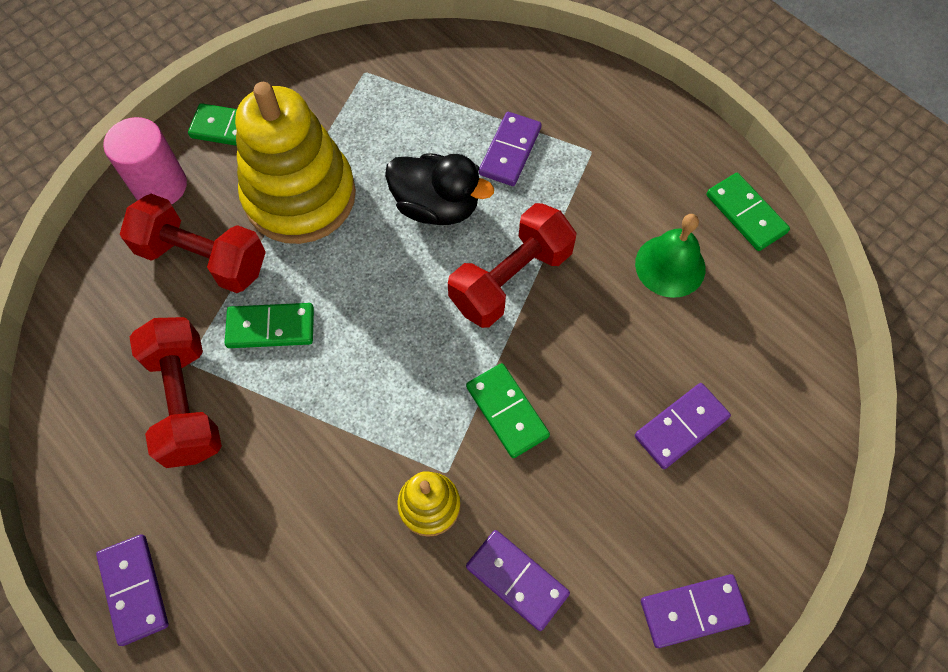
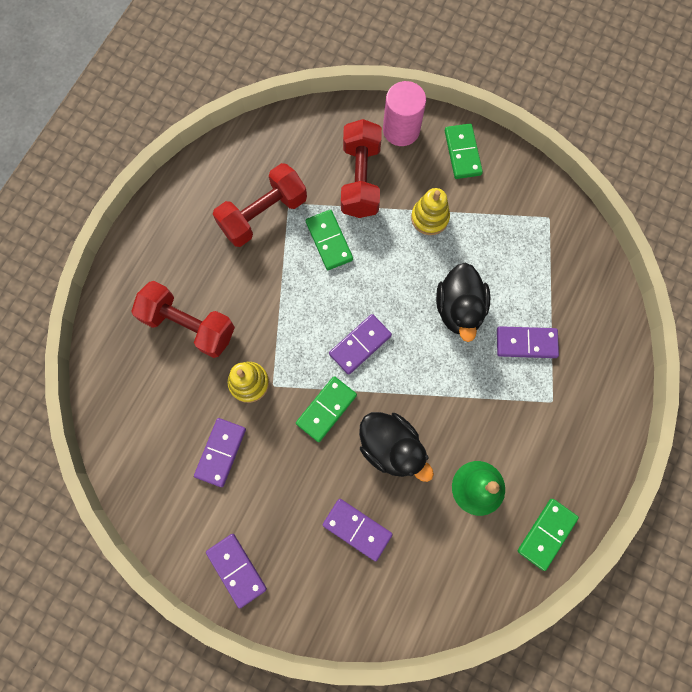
camera: 70 degrees right, 10 degrees up
purple domino [96,534,169,646] -> purple domino moved to [329,314,392,375]
yellow stacking toy [235,82,356,244] -> yellow stacking toy [411,188,450,235], size x0.47
red dumbbell [448,203,577,328] -> red dumbbell moved to [131,281,235,358]
none -> black duck [359,412,434,482]

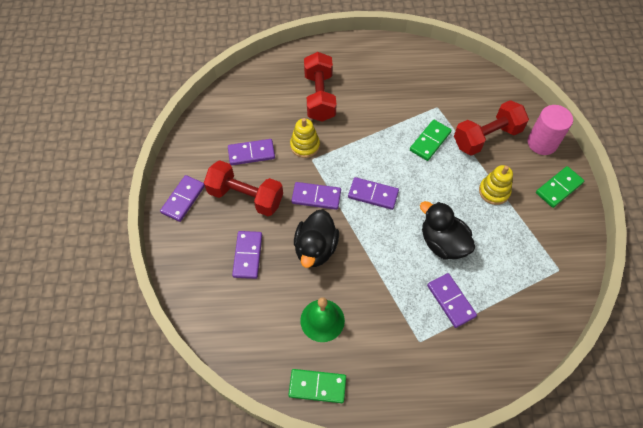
camera: 60 degrees right, 15 degrees down
red dumbbell [213,163,307,247] -> red dumbbell moved to [204,160,283,216]
green domino [296,376,357,442] -> purple domino [291,182,341,210]
black duck [436,263,490,342] -> black duck turned 75 degrees clockwise [420,201,475,259]

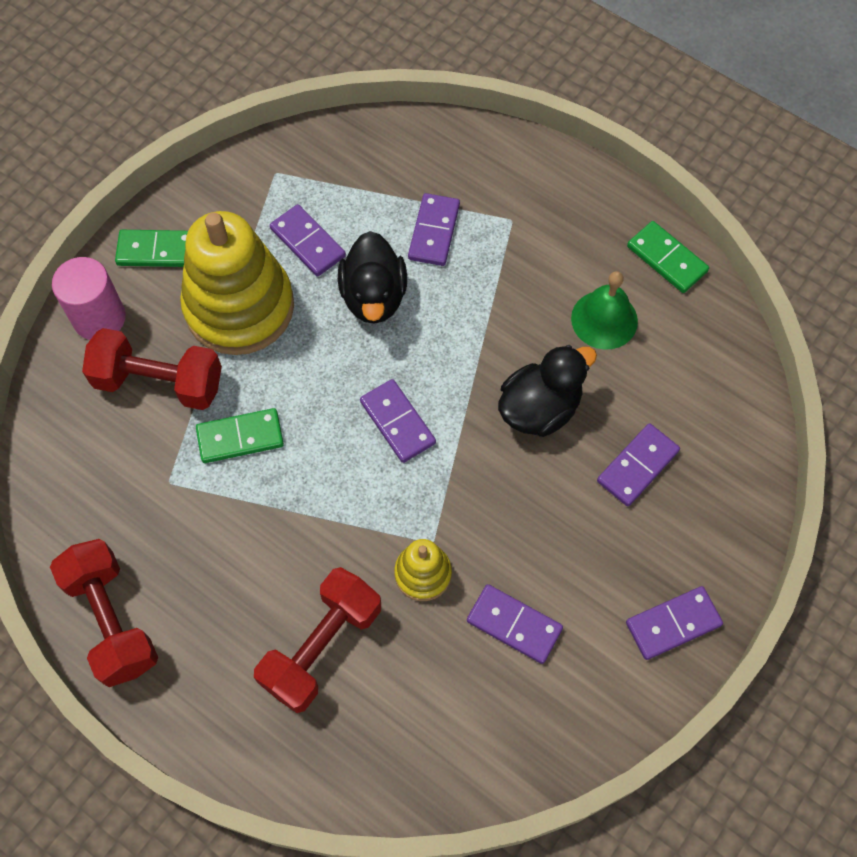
camera: 140 degrees left, 5 degrees up
red dumbbell [204,160,283,216] -> red dumbbell moved to [50,539,158,687]
purple domino [291,182,341,210] -> purple domino moved to [270,204,346,277]
yellow stacking toy [479,165,513,205] -> yellow stacking toy [180,211,294,355], size x2.12

